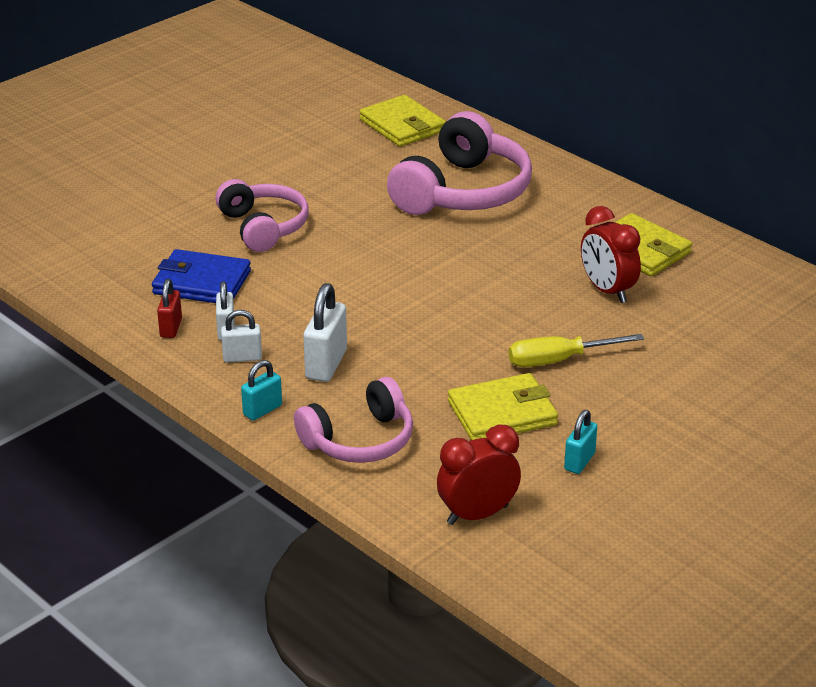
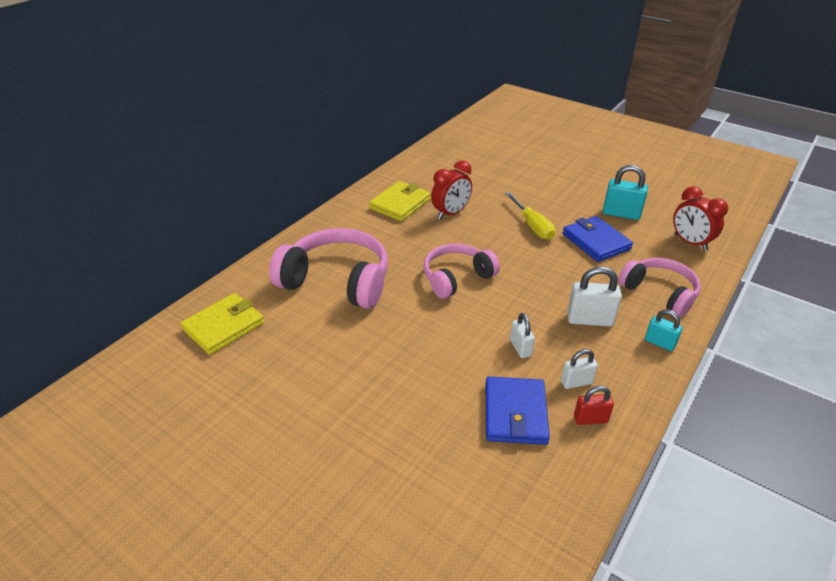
camera: 100 degrees left, 5 degrees up
pink headphones [216,179,309,252] -> pink headphones moved to [423,244,500,299]
white padlock [221,310,262,363] -> white padlock moved to [510,313,535,358]
yellow wallet [448,373,558,440] -> blue wallet [563,216,633,262]
turquoise padlock [564,410,597,474] -> turquoise padlock [603,165,648,220], size x1.61

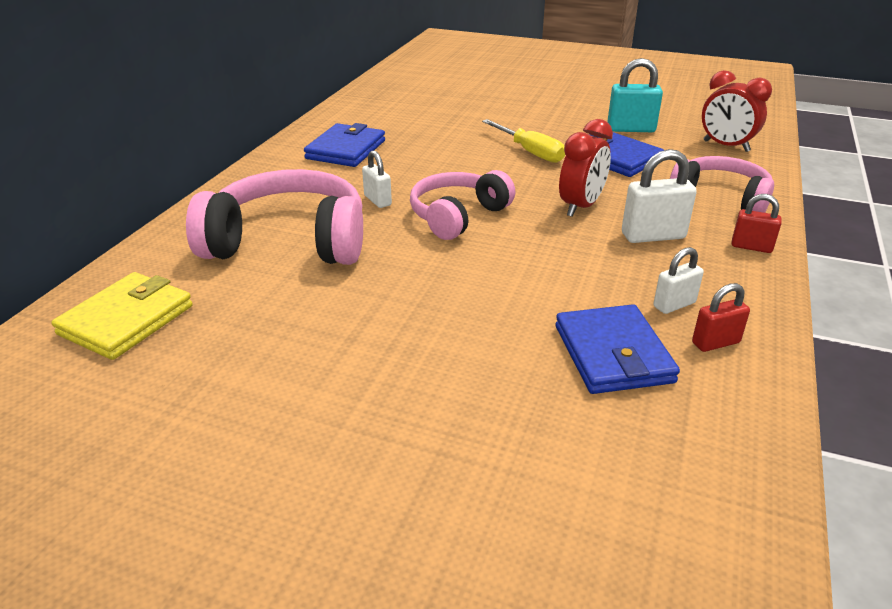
camera: 15 degrees left, 5 degrees down
yellow wallet [369,181,431,221] -> blue wallet [304,123,385,167]
red clock [431,160,472,220] -> red clock moved to [559,119,613,217]
white padlock [510,313,535,358] -> white padlock moved to [362,150,392,208]
turquoise padlock [645,309,682,351] -> red padlock [732,194,782,253]

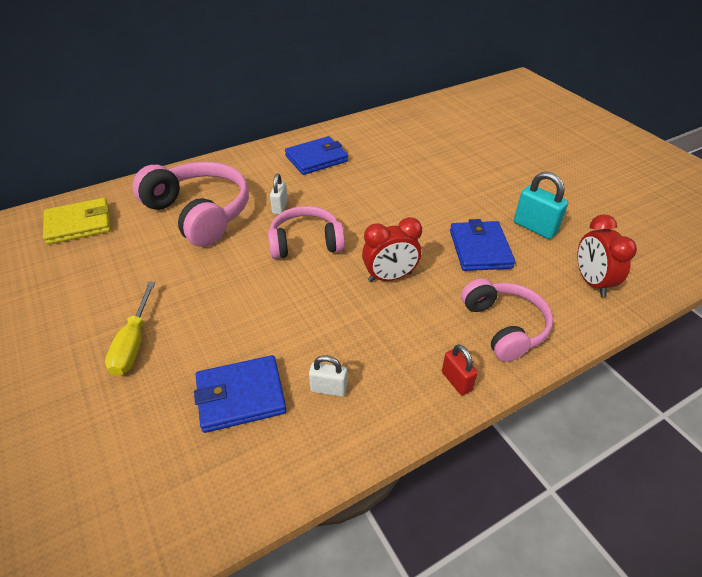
camera: 40 degrees right, 10 degrees up
yellow screwdriver [482,119,565,163] -> yellow screwdriver moved to [105,282,155,376]
blue wallet [555,304,680,394] -> blue wallet turned 45 degrees clockwise [194,355,287,433]
white padlock [622,149,697,243] -> none
red padlock [692,283,750,352] -> none

